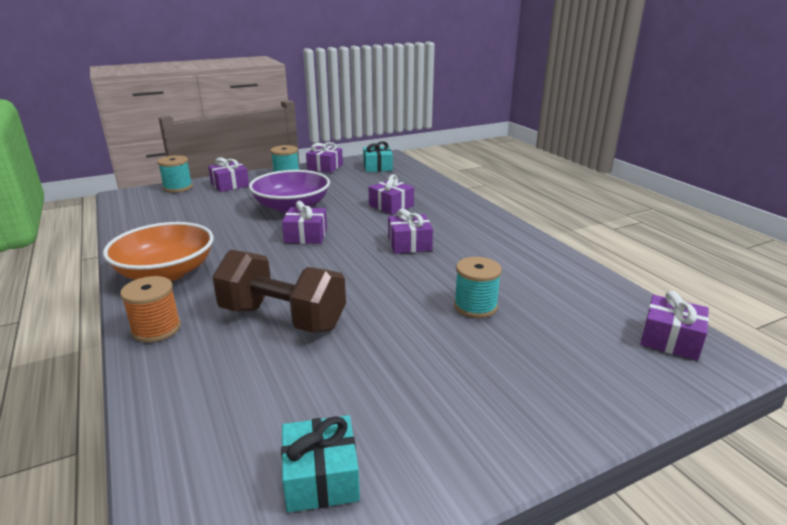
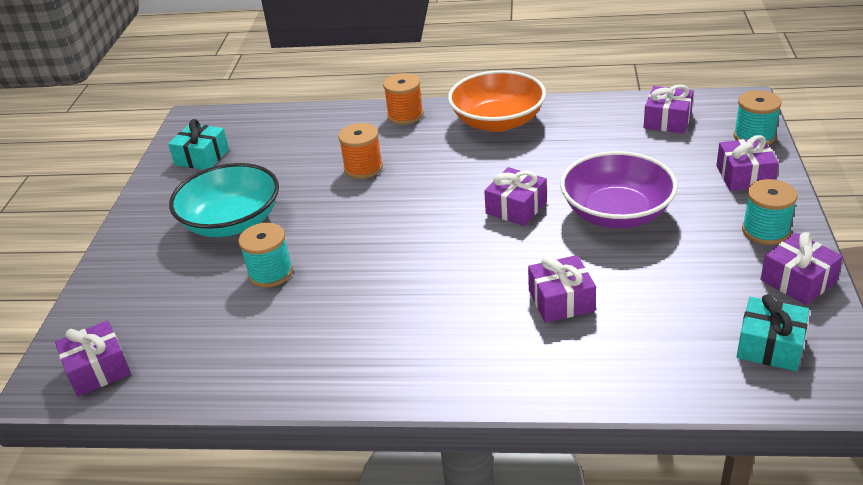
camera: 125 degrees right, 10 degrees up
brown dumbbell [212,250,346,333] -> orange spool [338,123,383,179]
purple gift [388,209,433,254] -> purple gift moved to [643,84,694,133]
none -> turquoise bowl [169,163,279,237]

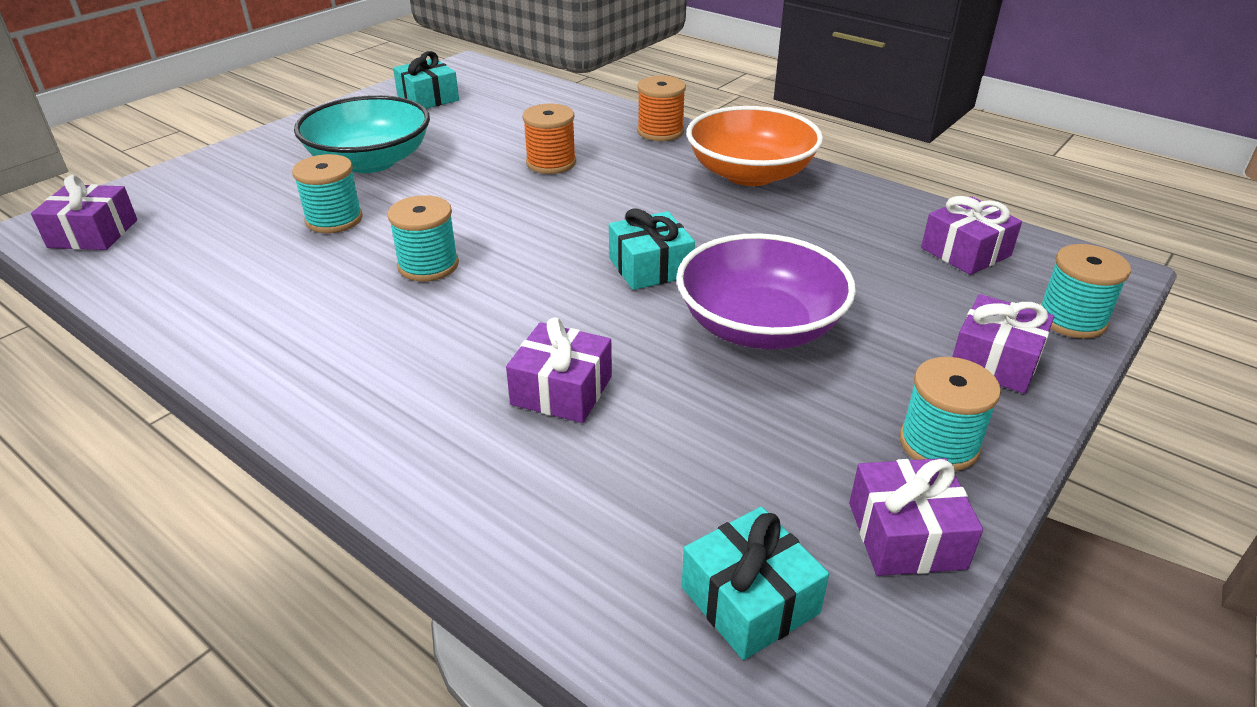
camera: 30 degrees right, 0 degrees up
purple gift [484,167,547,226] -> turquoise gift [609,208,695,290]
none -> turquoise spool [387,195,459,281]

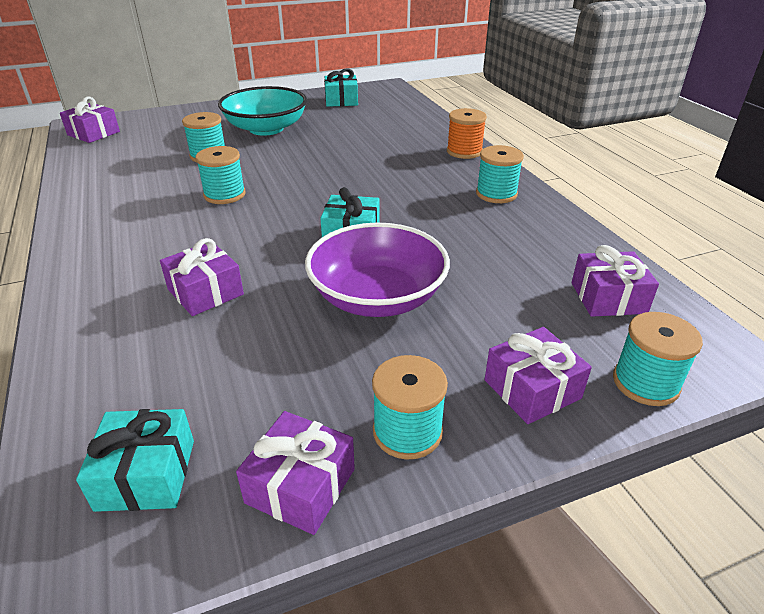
camera: 30 degrees right, 0 degrees up
orange spool [522,104,576,174] -> none
orange bowl [687,106,823,186] -> turquoise spool [476,145,524,203]

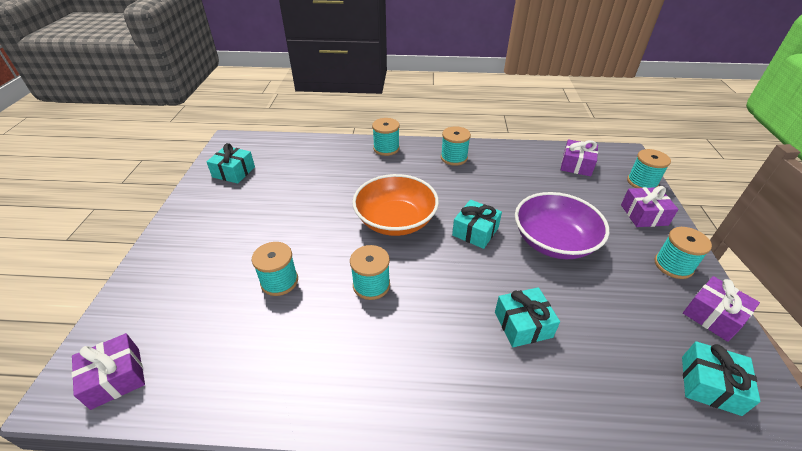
camera: 65 degrees left, 5 degrees up
purple gift [160,238,244,316] -> turquoise gift [495,287,560,347]
turquoise bowl [218,86,307,136] -> none
orange spool [447,108,487,159] -> turquoise spool [372,118,400,156]
none -> orange bowl [352,174,439,236]

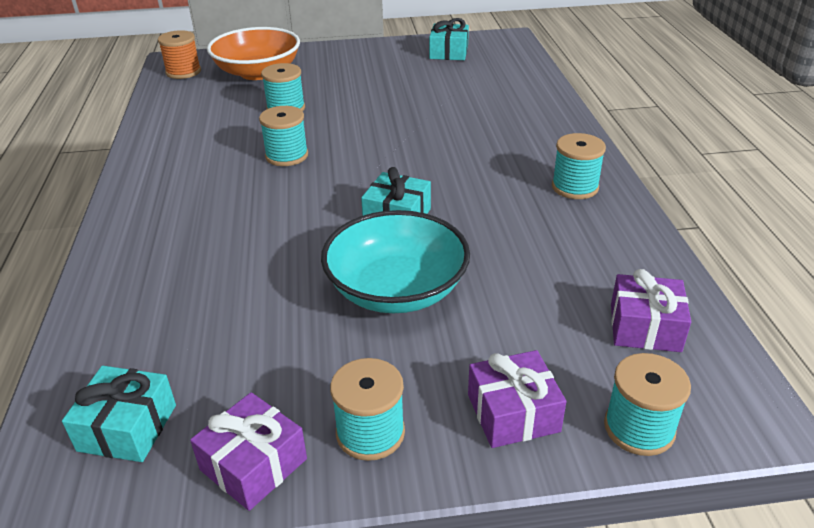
camera: 80 degrees right, 5 degrees down
purple gift [72,333,145,410] -> orange spool [158,30,201,79]
orange bowl [352,174,439,236] -> orange bowl moved to [207,27,300,80]
turquoise spool [372,118,400,156] -> none
turquoise gift [495,287,560,347] -> none
purple bowl [515,192,609,259] -> turquoise bowl [321,210,470,313]

